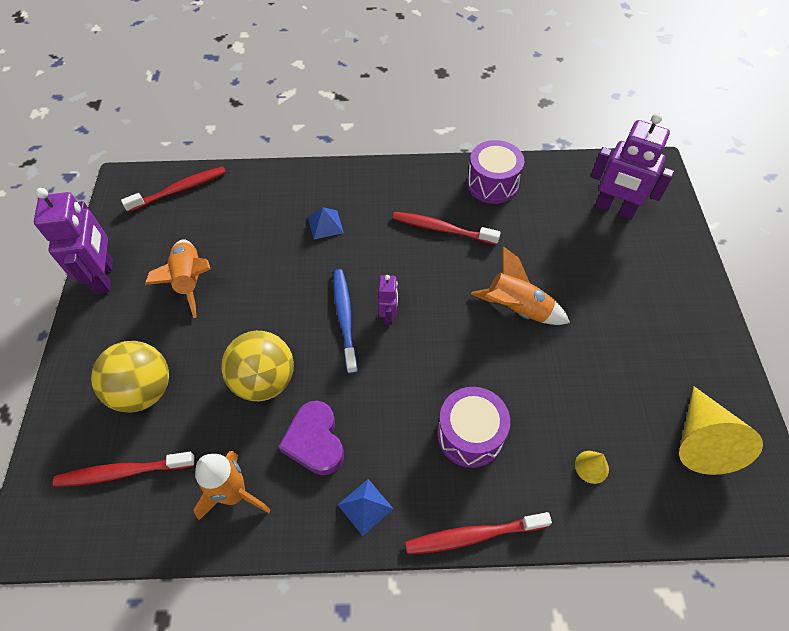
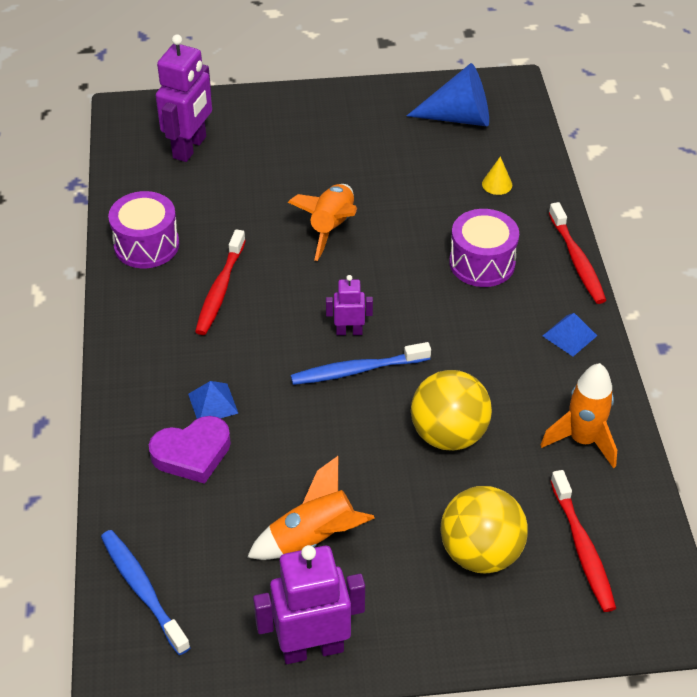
camera: 95 degrees left, 10 degrees down
red toothbrush [121,167,226,212] -> blue toothbrush [101,530,191,655]
purple heart [278,401,344,475] -> purple heart moved to [149,416,231,484]
yellow cone [679,386,763,475] -> blue cone [407,63,489,126]

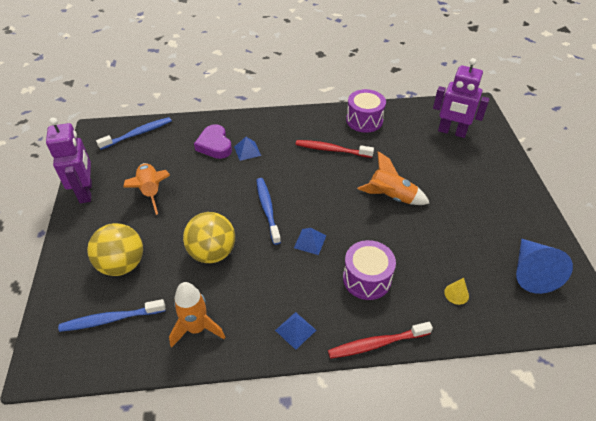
camera: 90 degrees right, 0 degrees up
purple robot [326,275,373,335] -> none
red toothbrush [550,470,616,612] -> blue toothbrush [58,299,165,332]
none -> blue pyramid [294,228,326,255]

